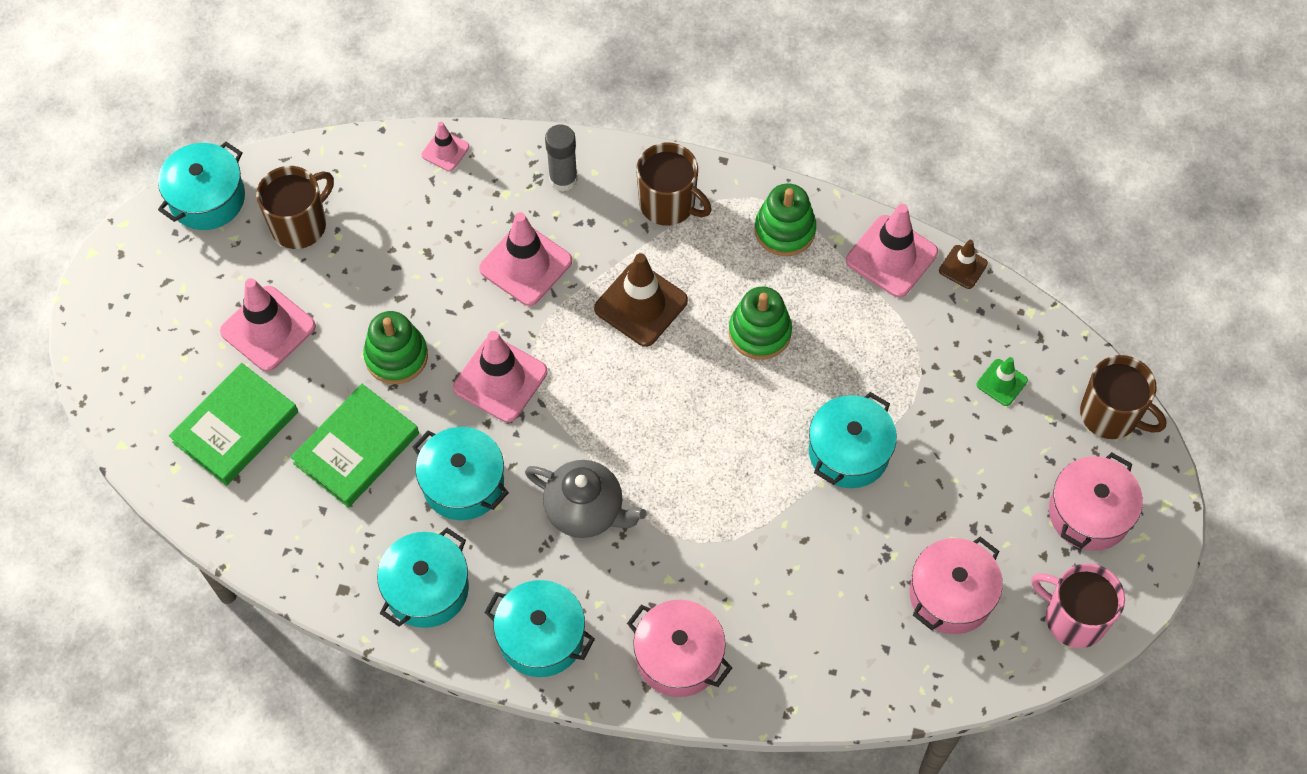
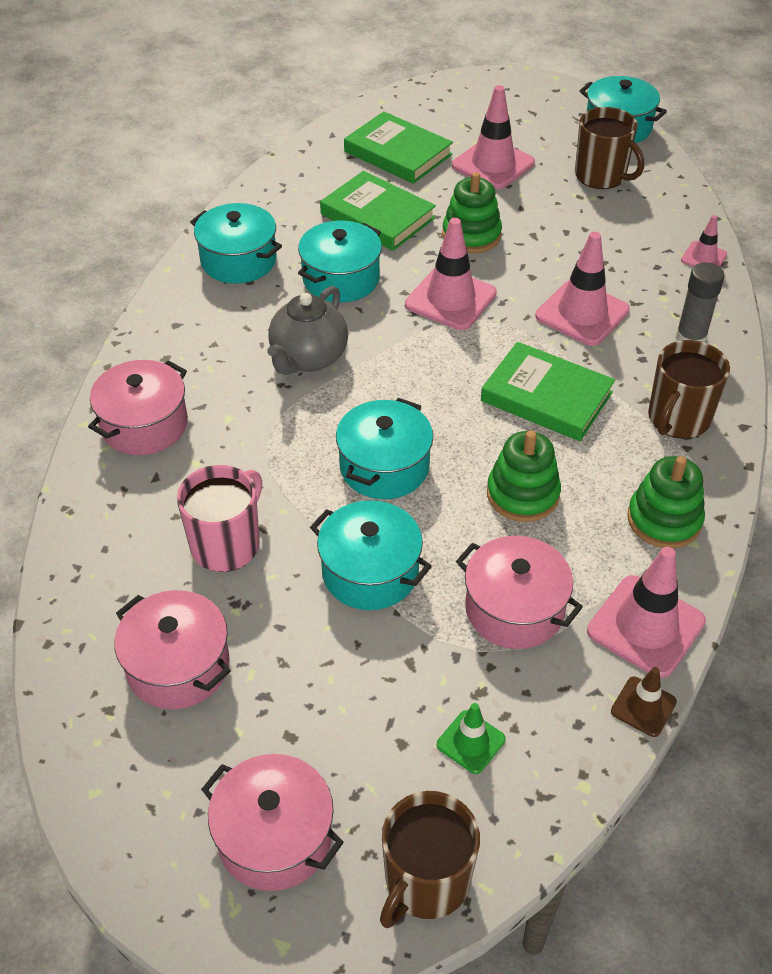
camera: 90 degrees right, 15 degrees down
turquoise pot [484,580,595,677] -> turquoise pot moved to [336,398,433,499]
brown traffic cone [594,253,688,347] -> green book [481,342,615,441]
pink mug [1031,563,1125,648] -> pink mug moved to [177,465,262,572]
none -> pink pot [456,536,583,649]

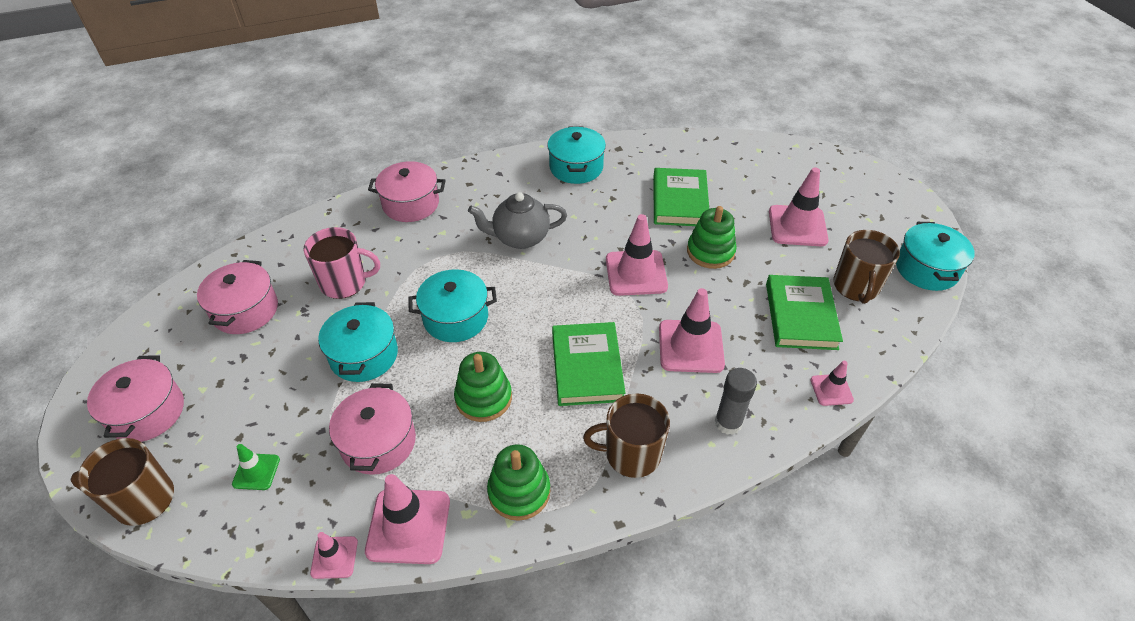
camera: 55 degrees right, 0 degrees up
turquoise pot [298,221,382,303] -> none
green book [344,111,453,184] -> green book moved to [766,275,843,350]
brown traffic cone [611,667,677,737] -> pink traffic cone [310,532,358,579]

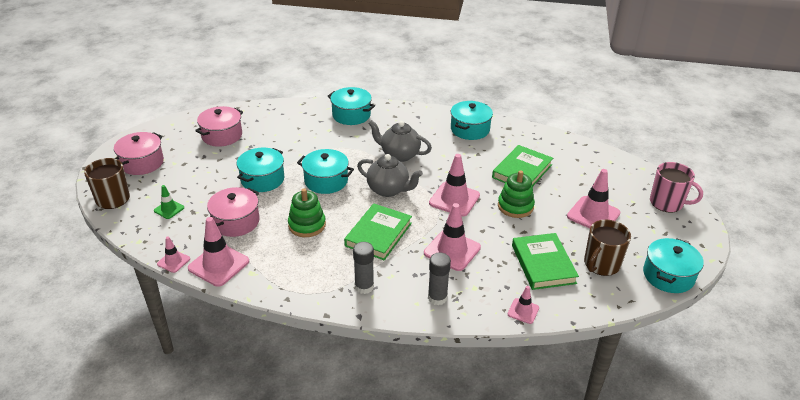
camera: 30 degrees right, 10 degrees down
pink mug [303,227,380,299] -> pink mug moved to [650,162,703,213]
pink pot [368,161,446,222] -> turquoise pot [327,87,375,125]
green stacking toy [487,444,550,521] -> none
brown mug [583,393,670,478] -> grey glue stick [353,242,374,294]
green book [766,275,843,350] -> green book turned 45 degrees counterclockwise [512,233,579,290]
none -> grey teapot [357,154,423,197]

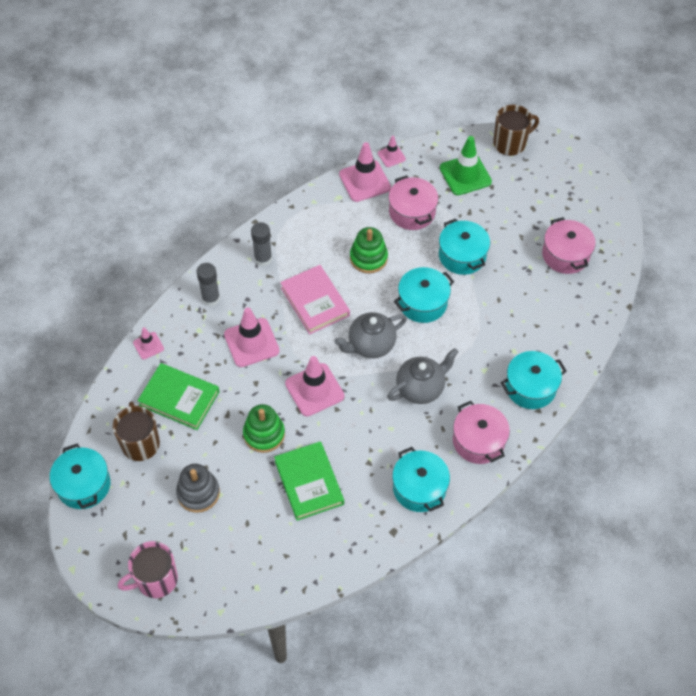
camera: 125 degrees right, 20 degrees up
pink pot [114,132,164,175] -> pink pot moved to [453,401,510,464]
green traffic cone [154,185,184,219] -> green traffic cone [440,136,492,195], size x1.86
green book [344,204,412,260] -> pink book [280,265,350,334]
pink traffic cone [567,169,621,228] -> grey stacking toy [176,464,220,513]

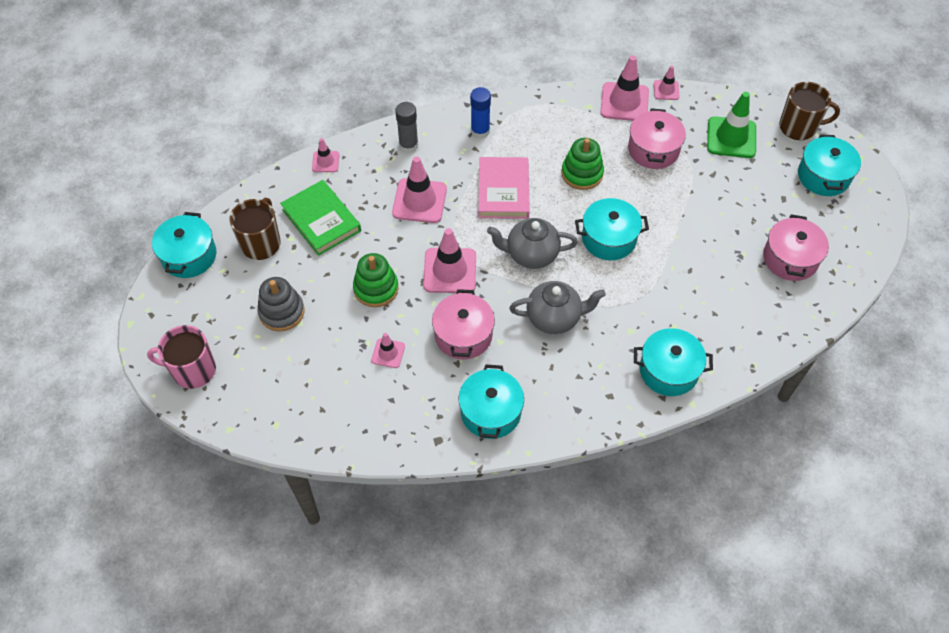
camera: 30 degrees right, 0 degrees up
grey glue stick [251,222,272,266] -> blue glue stick [470,87,491,139]
green book [274,441,344,521] -> pink traffic cone [371,333,405,368]
turquoise pot [439,219,490,275] -> turquoise pot moved to [798,134,861,196]
pink pot [453,401,510,464] -> pink pot moved to [432,289,495,359]

